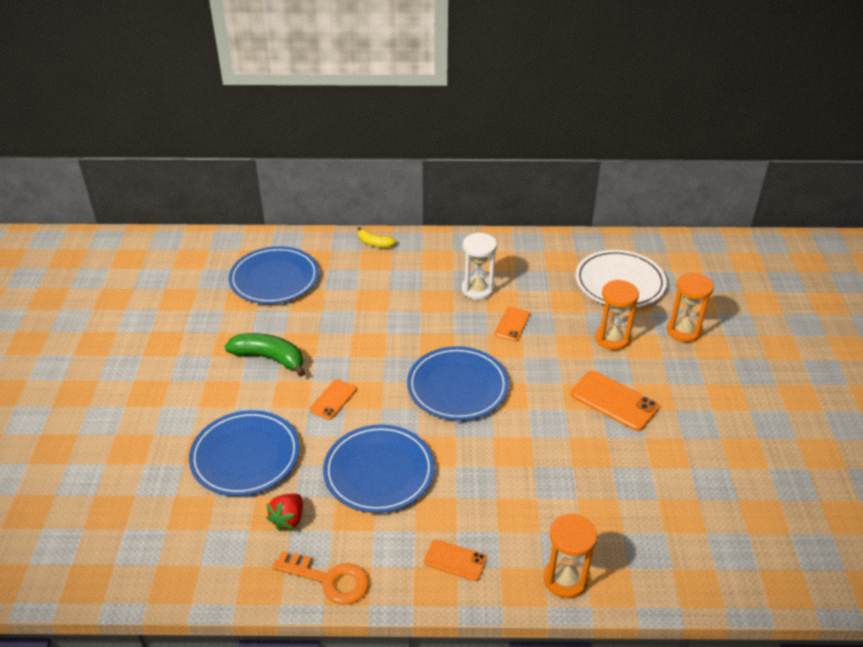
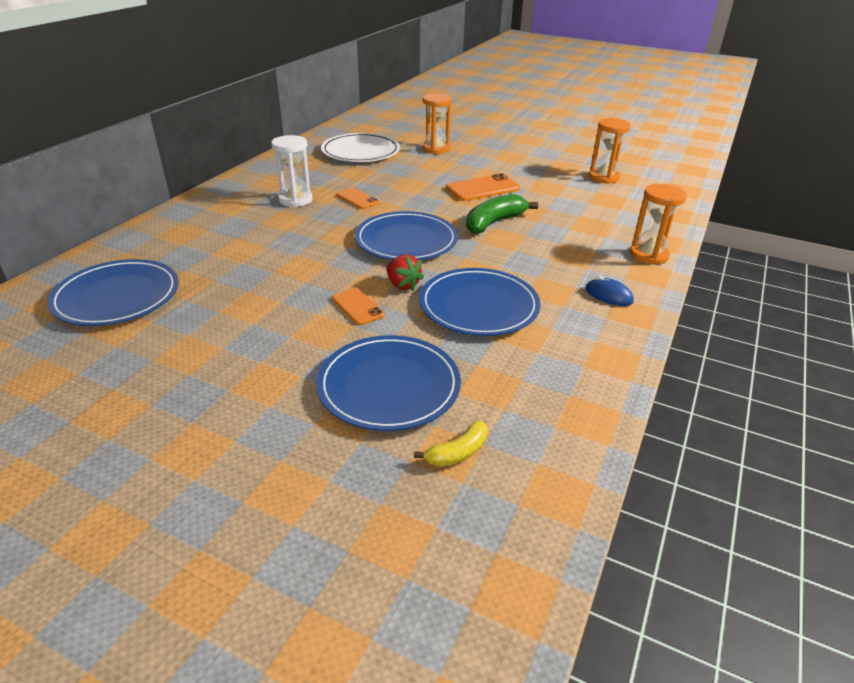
camera: 65 degrees left, 5 degrees down
green banana [225,333,305,377] -> green banana moved to [466,194,538,234]
red strawberry [266,494,303,531] -> red strawberry moved to [387,254,424,291]
orange key [272,551,369,605] -> none
yellow banana [358,227,396,248] -> yellow banana moved to [414,420,488,467]
orange phone [424,540,487,581] -> blue mouse [586,276,634,306]
orange hourglass [595,280,639,350] -> orange hourglass moved to [589,118,631,184]

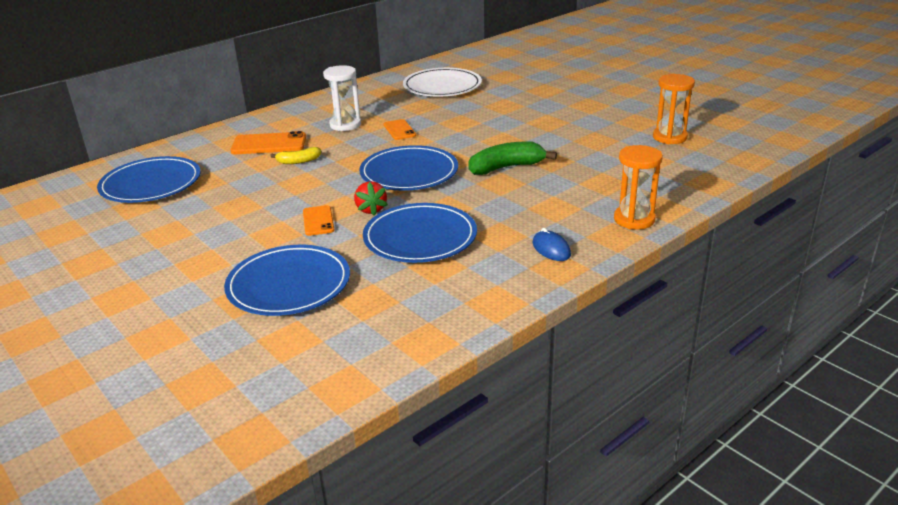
camera: 25 degrees right, 5 degrees down
yellow banana [414,420,488,467] -> yellow banana moved to [270,147,321,164]
orange hourglass [422,93,452,154] -> none
orange phone [446,173,520,201] -> orange phone moved to [231,131,306,154]

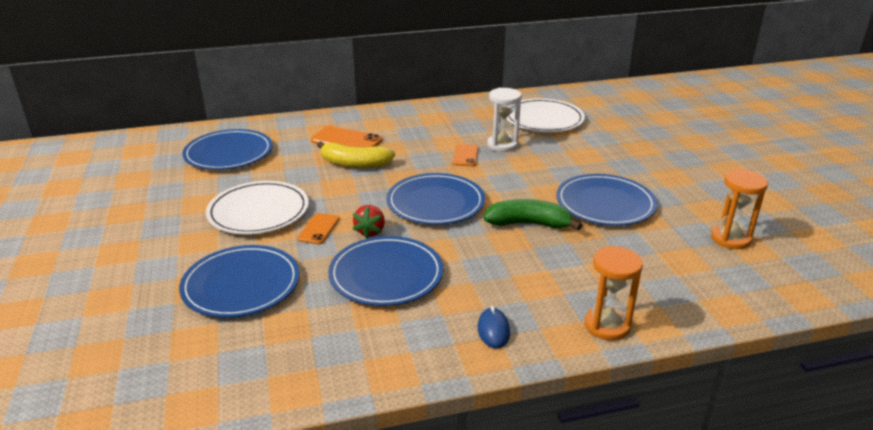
camera: 25 degrees right, 0 degrees up
yellow banana [270,147,321,164] -> yellow banana [317,141,395,168], size x1.74
white hourglass [323,65,361,131] -> white hourglass moved to [487,88,521,152]
none -> white plate [206,181,309,234]
none -> blue plate [556,174,657,226]

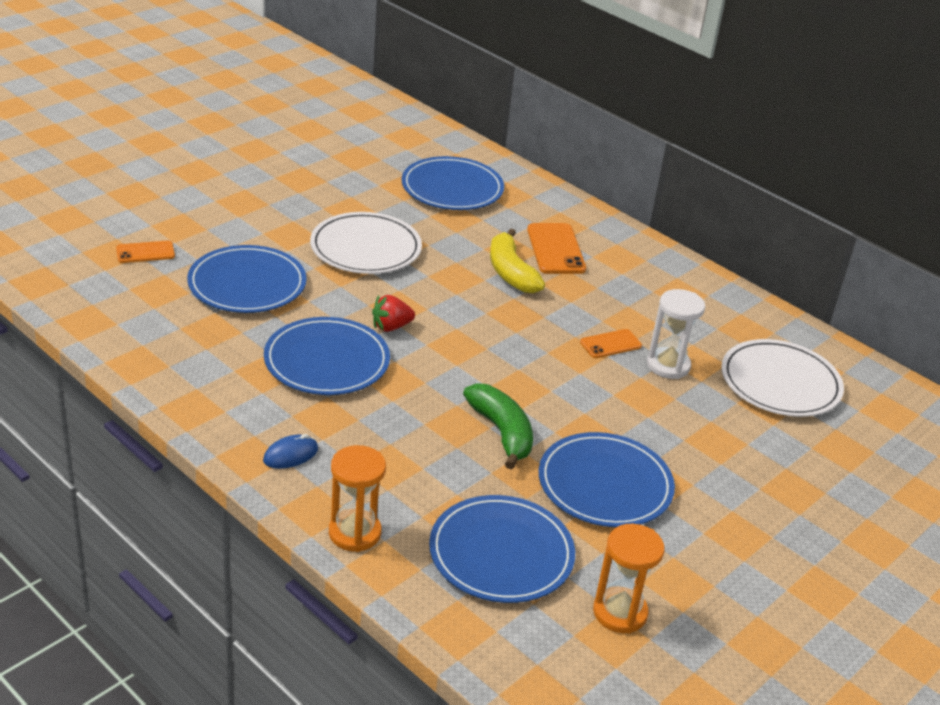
camera: 55 degrees right, 5 degrees up
orange phone [297,213,339,244] -> orange phone moved to [116,241,175,263]
blue plate [387,173,485,225] -> blue plate moved to [429,495,575,603]

